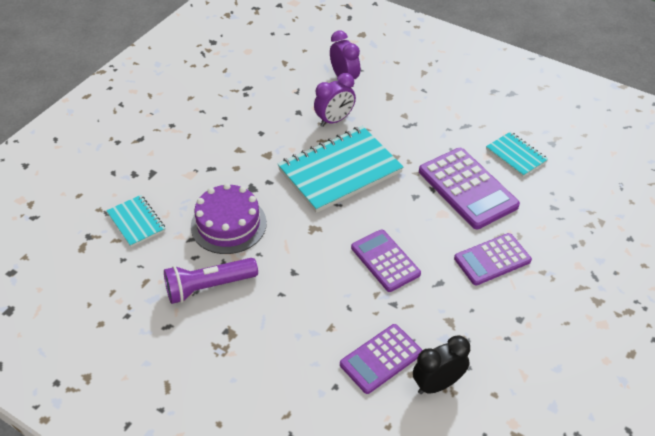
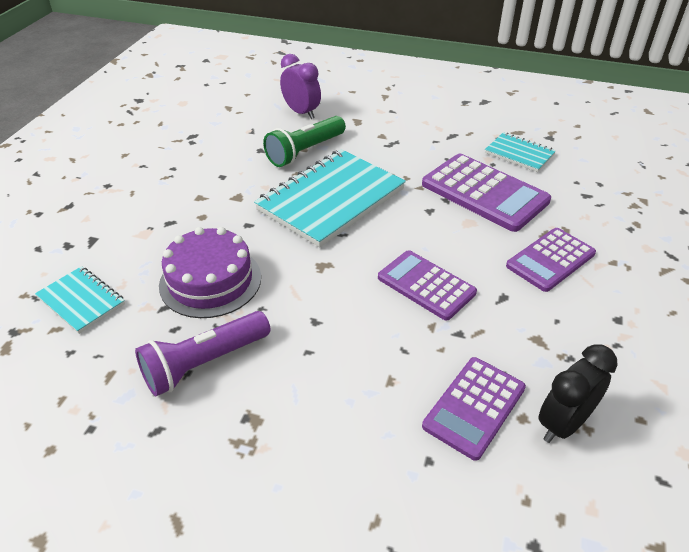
camera: 15 degrees left, 5 degrees down
purple clock [314,73,356,127] -> green flashlight [263,116,346,167]

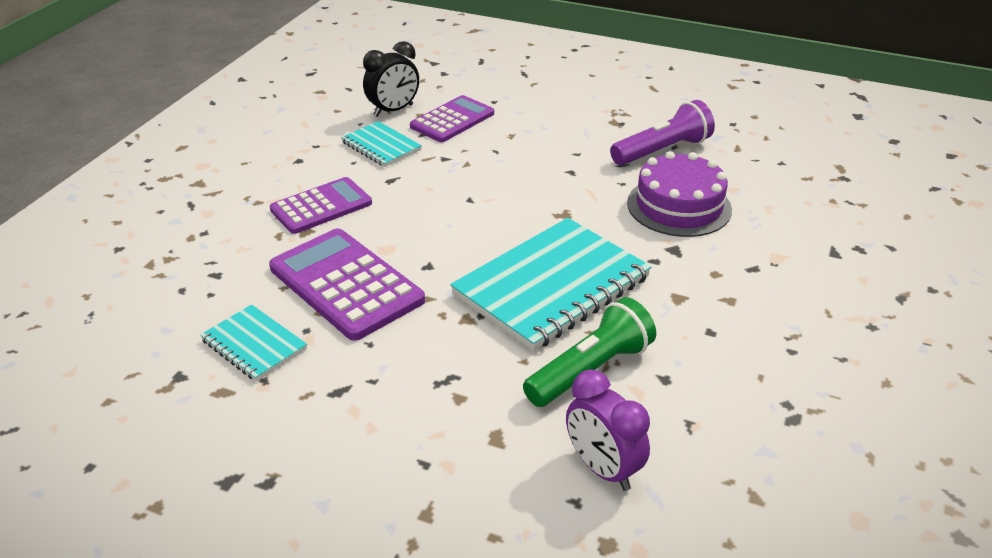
camera: 175 degrees left, 5 degrees down
turquoise notebook [35,266,125,334] -> turquoise notebook moved to [341,121,422,167]
purple calculator [378,250,477,321] -> none

